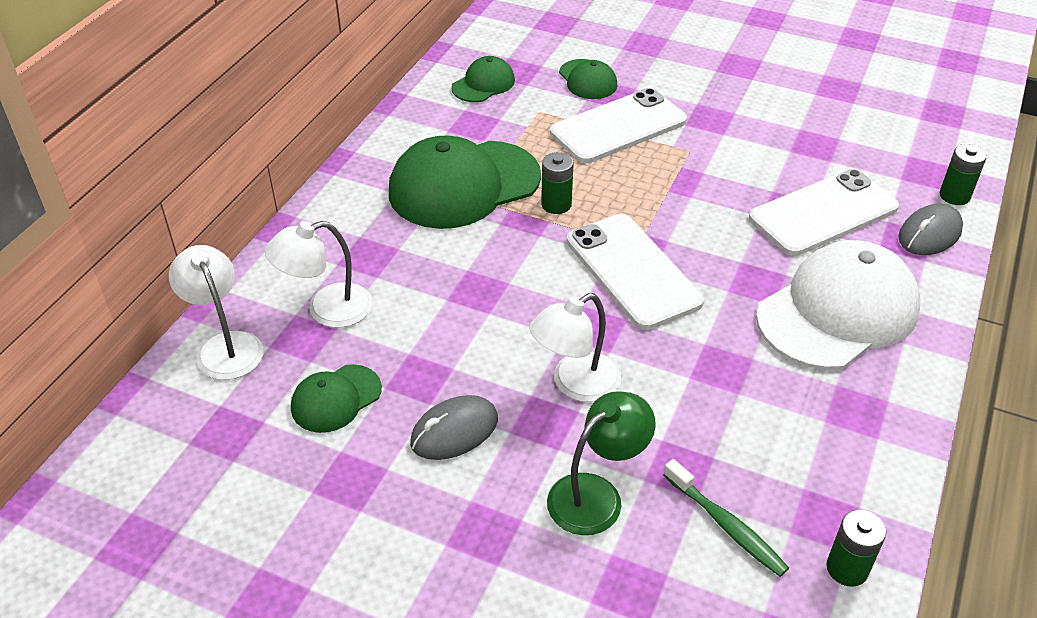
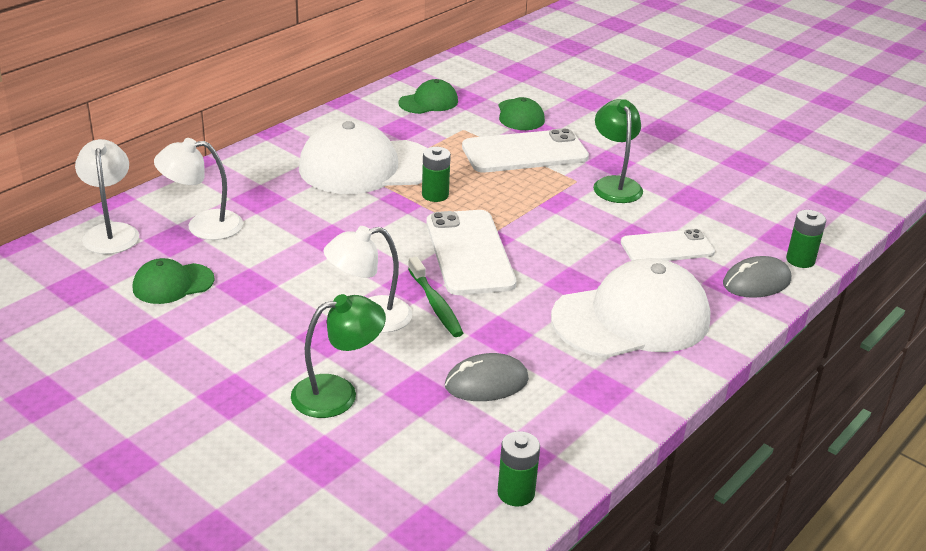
camera: 15 degrees right, 10 degrees down
green cap [389,136,541,229] -> white cap [299,119,427,194]
grey mouse [410,395,498,460] -> grey mouse moved to [445,353,529,401]
green toothbrush [663,459,789,577] -> green toothbrush moved to [408,257,463,337]
white phone [749,169,899,256] -> white phone [621,229,715,261], size x0.66
none -> green lamp [593,99,643,203]

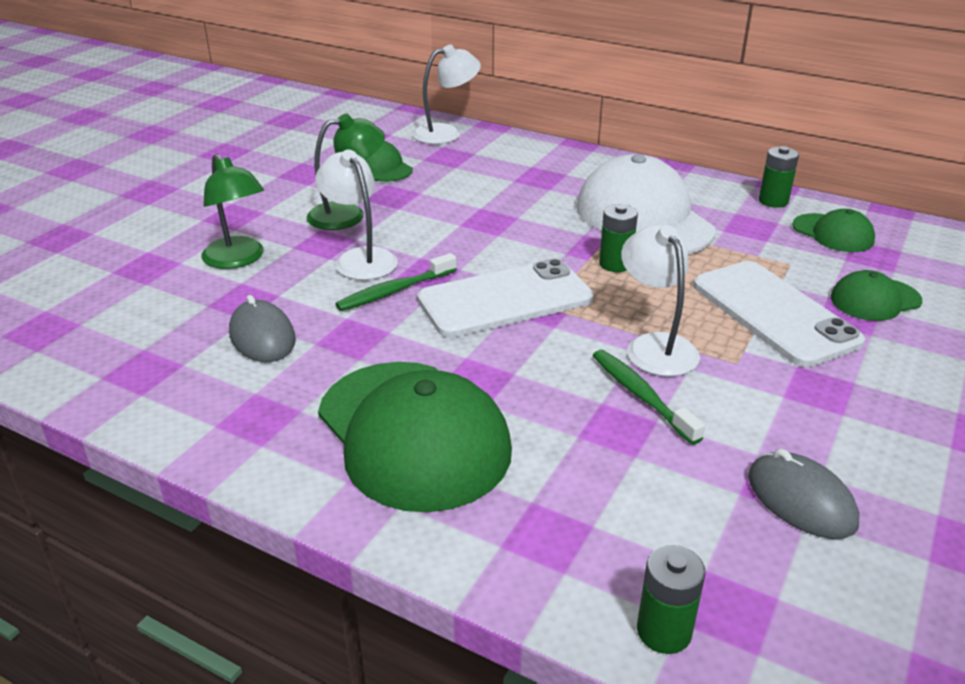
camera: 80 degrees right, 0 degrees up
white lamp [154,138,243,240] -> white lamp moved to [621,225,700,377]
green battery [497,431,540,507] -> green battery moved to [759,146,799,208]
white cap [551,258,710,358] -> green cap [318,362,512,512]
green lamp [593,99,643,203] -> green lamp moved to [307,114,385,230]
white phone [621,229,715,261] -> none
grey mouse [723,256,791,298] -> grey mouse moved to [748,449,860,539]
none -> green toothbrush [593,350,705,445]

